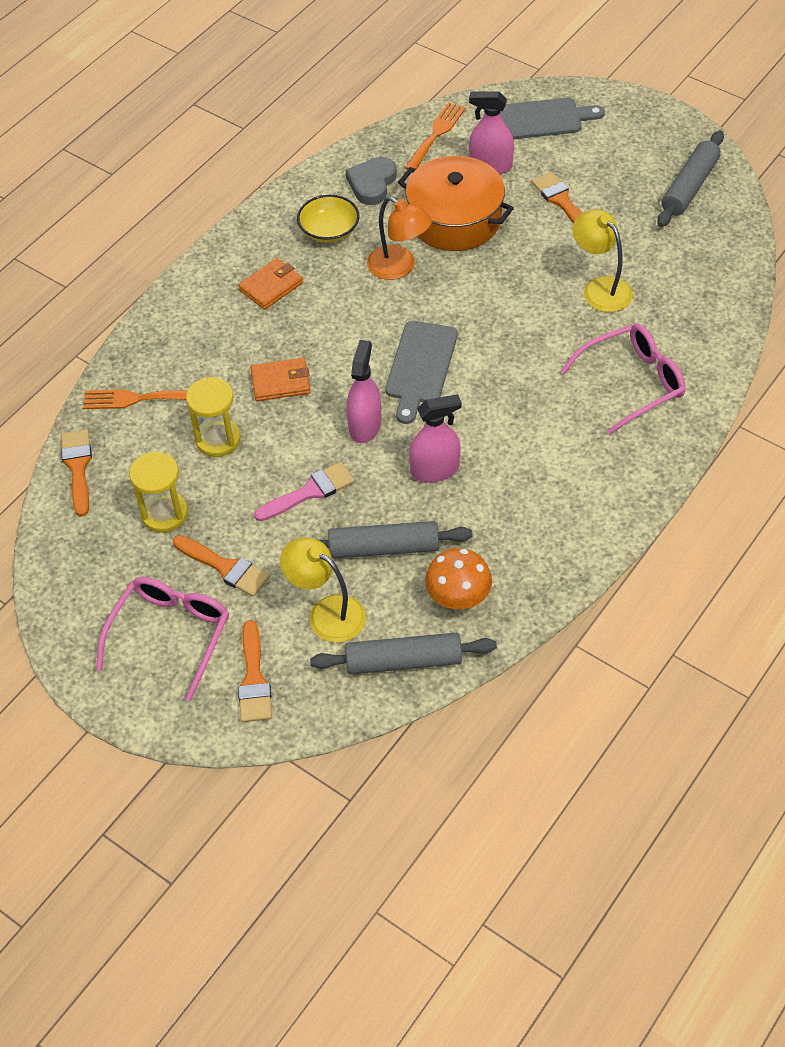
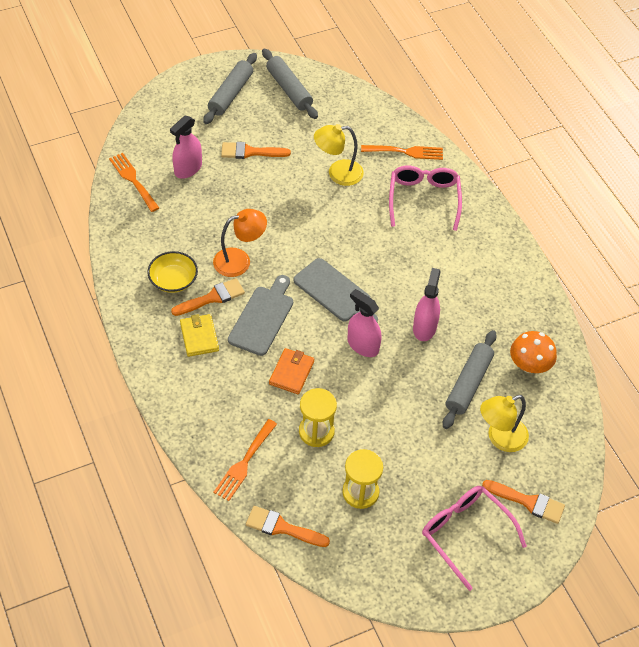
camera: 65 degrees left, 0 degrees up
orange brush [173,535,270,597] -> orange brush moved to [171,278,245,316]
orange wallet [238,258,303,310] -> yellow wallet [180,314,219,357]
pink brush [254,462,355,521] -> none
grey rolling pin [310,633,497,674] -> grey rolling pin moved to [203,53,257,124]
grey heart [345,157,397,205] -> none
orange pot [398,156,514,251] -> none
grey cutting board [500,98,605,139] -> grey cutting board moved to [228,275,293,356]
none -> orange fork [361,145,443,160]

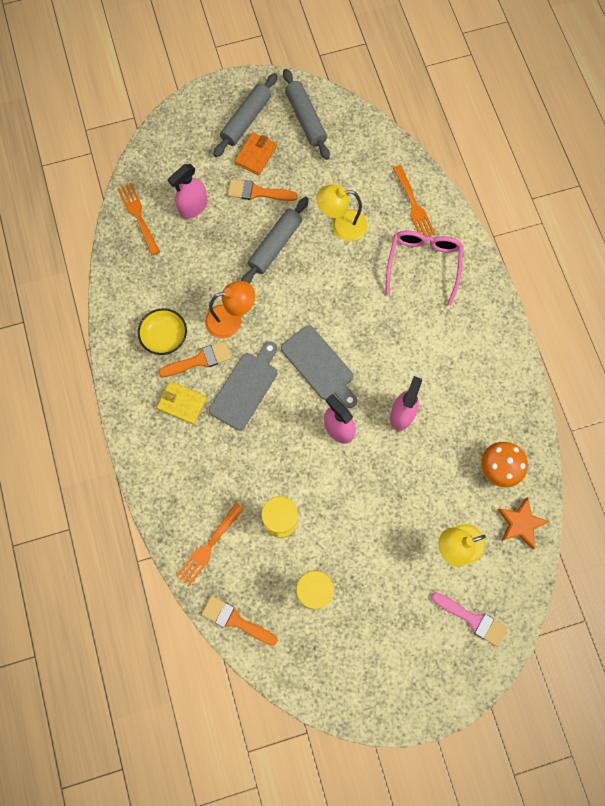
camera: 10 degrees right, 20 degrees up
yellow wallet [180,314,219,357] -> yellow wallet turned 60 degrees counterclockwise [157,381,207,425]
orange wallet [269,348,314,394] -> orange wallet moved to [234,132,277,175]
orange fork [361,145,443,160] -> orange fork turned 60 degrees clockwise [393,165,436,237]
pink glasses [422,486,527,591] -> none
grey rolling pin [443,330,497,429] -> grey rolling pin moved to [241,197,309,284]
orange brush [482,480,565,524] -> pink brush [431,592,508,647]
none -> orange star [497,497,550,549]

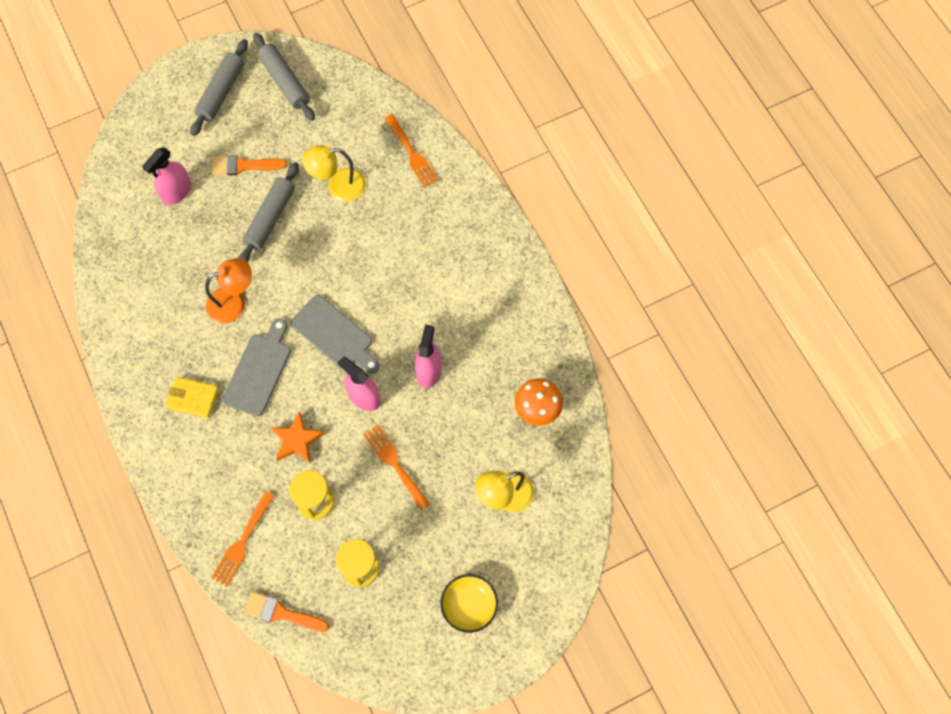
camera: 10 degrees left, 5 degrees down
orange fork [117,183,160,255] -> orange fork moved to [363,425,430,510]
yellow bowl [138,309,187,355] -> yellow bowl moved to [440,574,498,633]
orange brush [158,341,232,377] -> none
orange wallet [234,132,277,175] -> none
pink glasses [386,231,463,305] -> none
pink brush [431,592,508,647] -> none
orange star [497,497,550,549] -> orange star moved to [271,411,324,463]

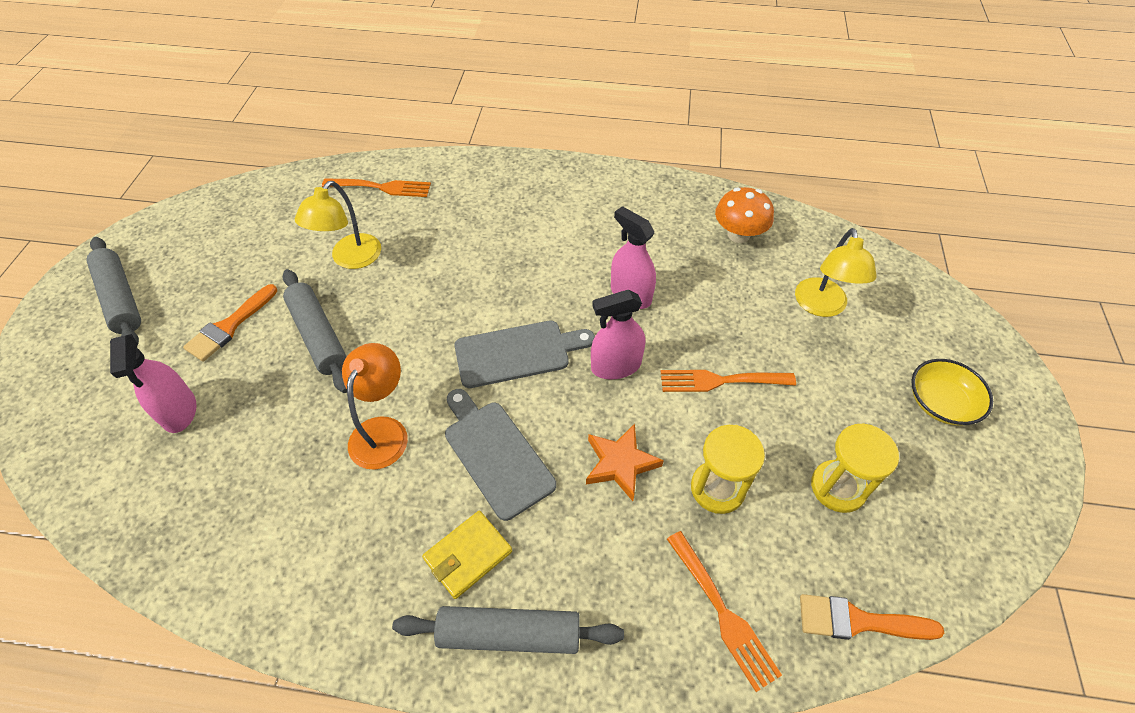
camera: 55 degrees left, 15 degrees down
orange brush [244,592,329,632] -> orange brush turned 45 degrees clockwise [800,594,944,640]
grey rolling pin [253,33,315,121] -> grey rolling pin moved to [392,606,624,654]

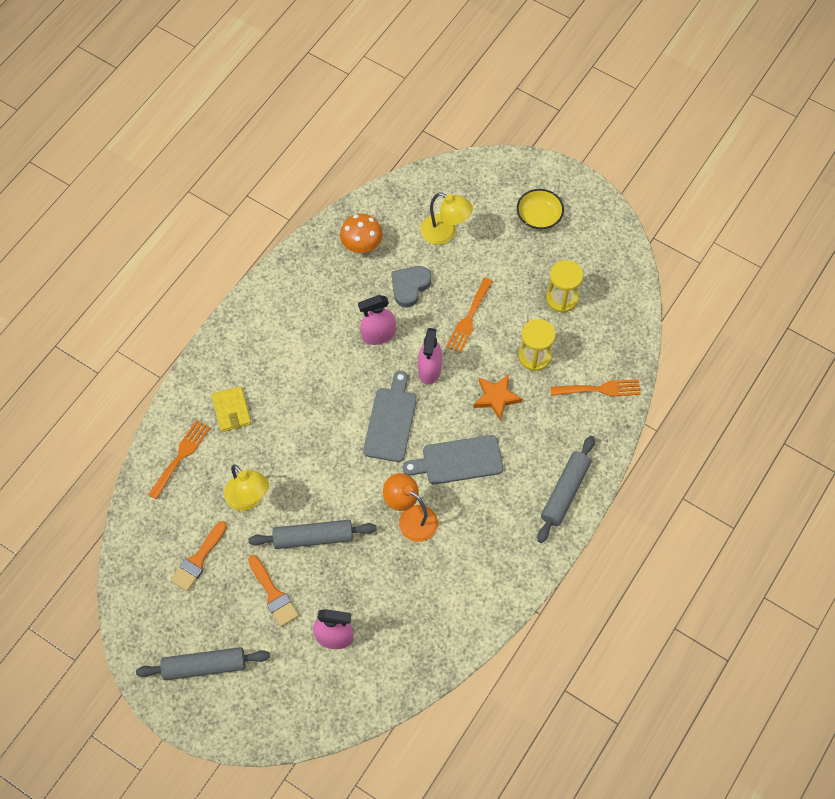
camera: 65 degrees left, 10 degrees up
yellow wallet [422,511,512,599] -> yellow wallet moved to [211,386,251,432]
orange brush [800,594,944,640] -> orange brush moved to [170,521,227,591]
none -> grey heart [391,266,431,307]

